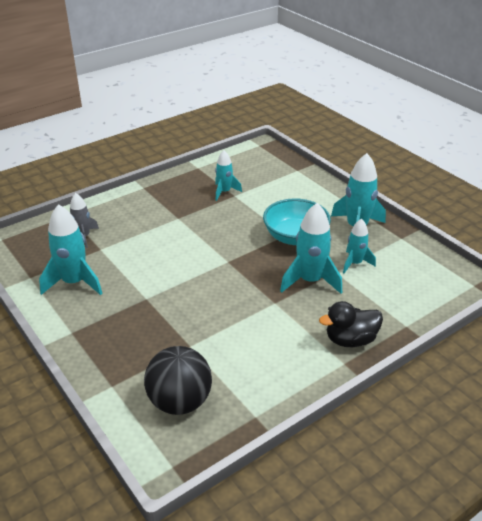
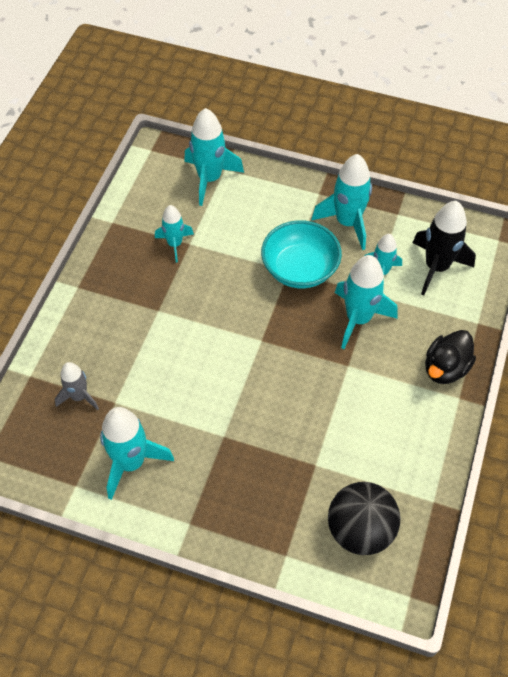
camera: 35 degrees left, 20 degrees up
none -> turquoise rocket [184,108,244,206]
none -> black rocket [412,201,476,295]

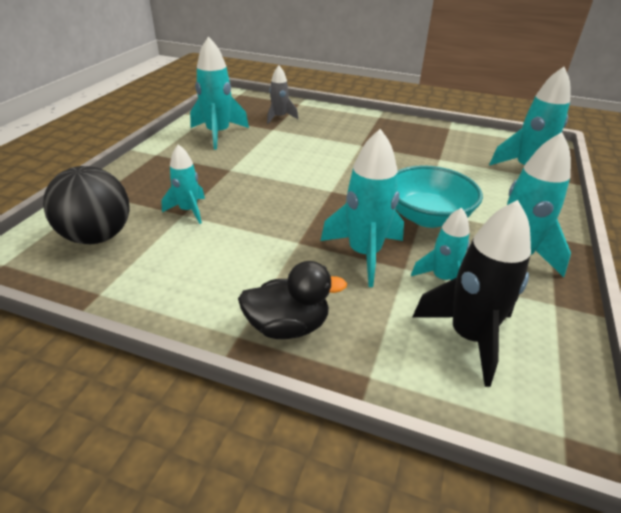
camera: 90 degrees right, 20 degrees down
turquoise rocket [155,205,194,262] -> turquoise rocket moved to [161,144,205,224]
black duck [425,330,476,384] -> black duck turned 135 degrees clockwise [238,261,347,339]

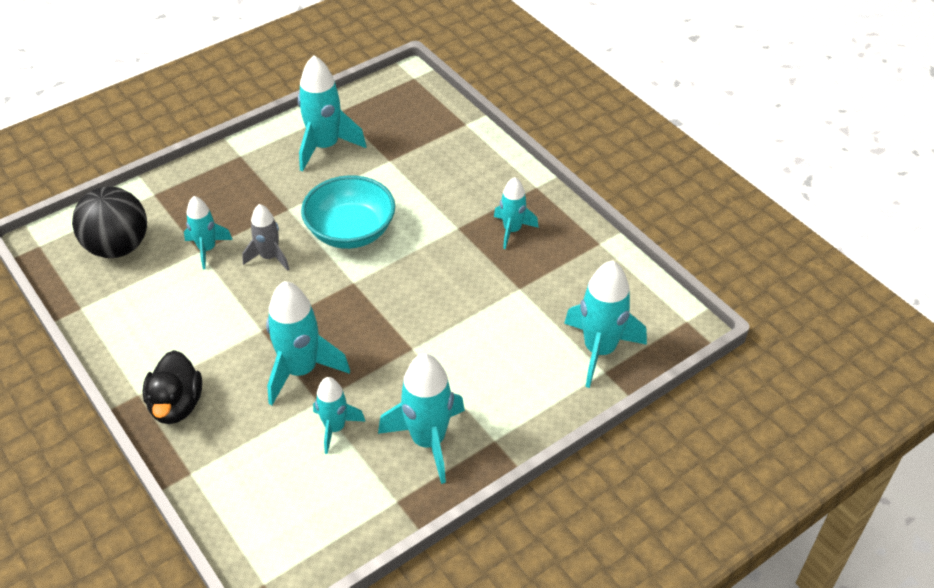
camera: 35 degrees right, 10 degrees up
black duck [238,261,347,339] -> black duck turned 60 degrees clockwise [143,350,202,424]
grey rocket [267,65,298,124] -> grey rocket moved to [242,204,290,271]
turquoise bowl [395,165,483,228] -> turquoise bowl moved to [301,175,395,249]
black rocket [412,200,531,387] -> none
none -> turquoise rocket [494,177,539,249]

